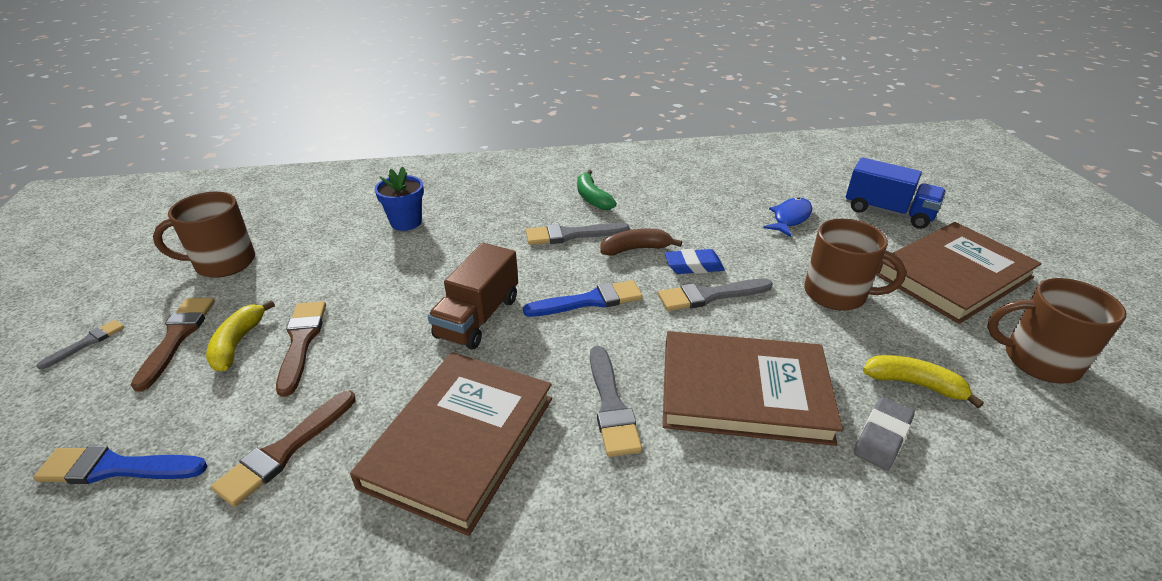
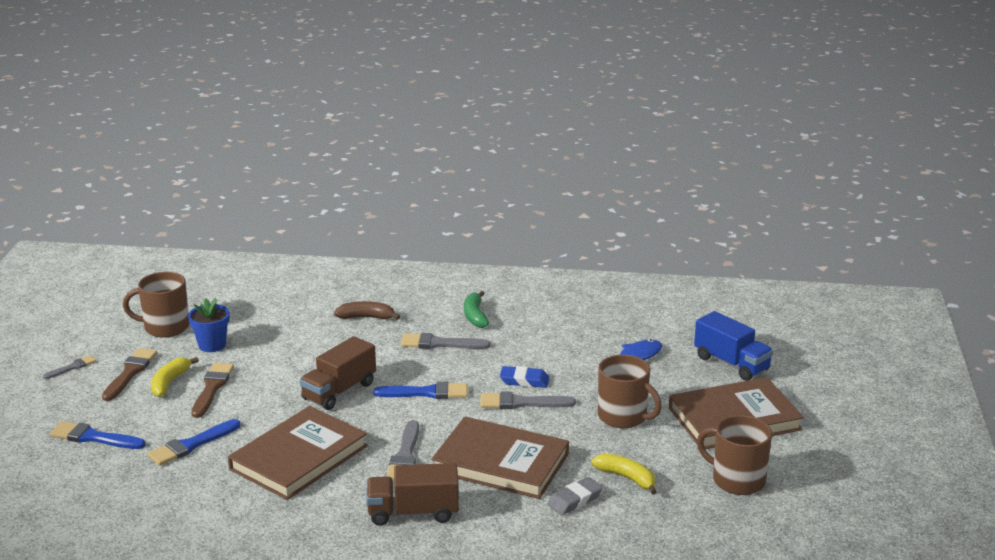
camera: 15 degrees right, 10 degrees down
brown brush [211,391,356,507] -> blue brush [148,419,240,466]
blue flower pot [374,167,424,231] -> blue flower pot moved to [188,298,230,352]
brown banana [600,229,682,256] -> brown banana moved to [334,301,400,319]
none -> brown truck [366,463,459,526]

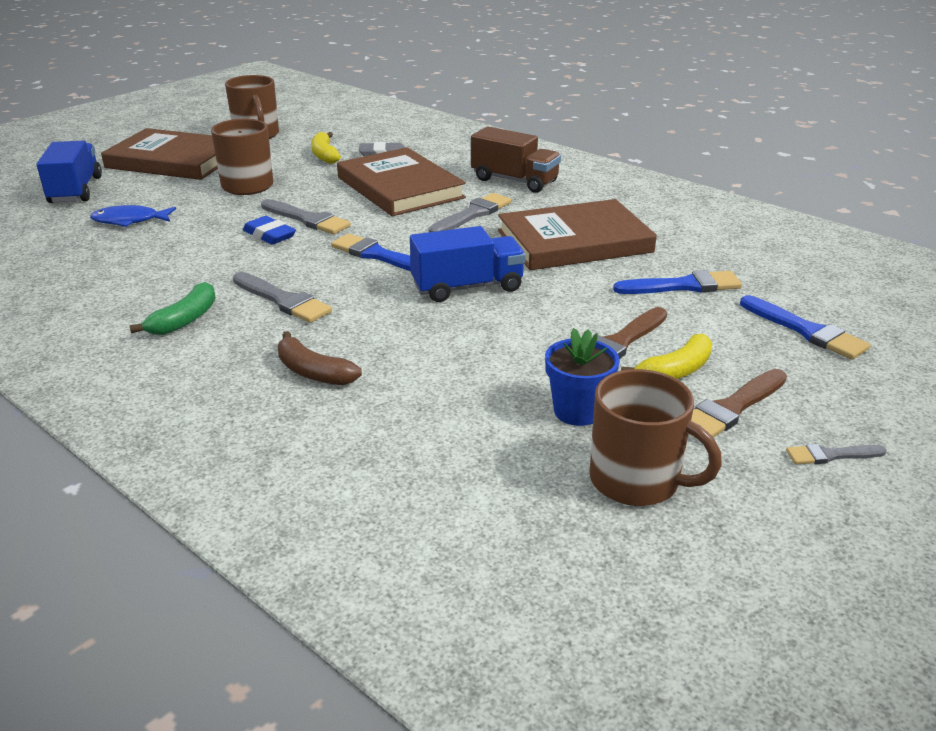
camera: 145 degrees left, 5 degrees up
brown truck [299,336,376,410] -> blue truck [410,226,526,302]

